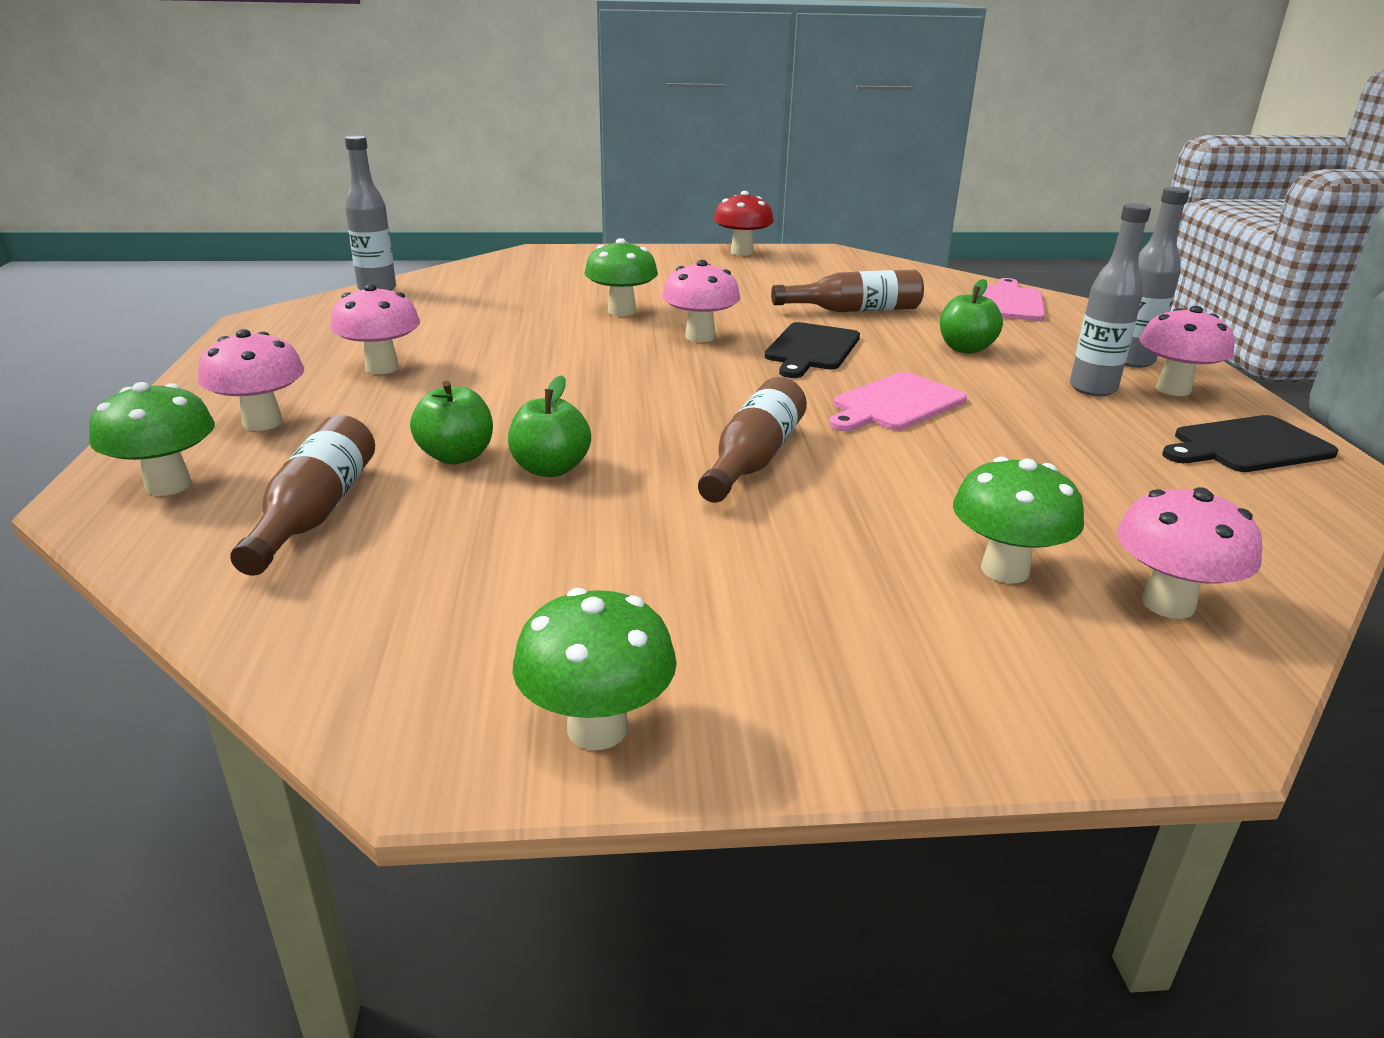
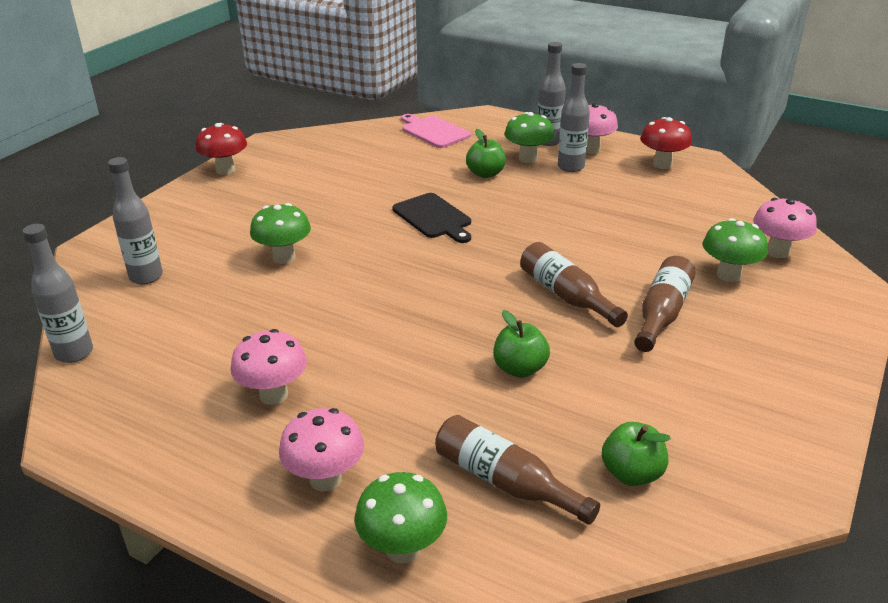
camera: 55 degrees left, 5 degrees up
green apple [410,381,493,464] -> green apple moved to [602,422,671,486]
green mushroom [512,588,677,750] -> green mushroom moved to [504,112,554,163]
pink mushroom [662,260,740,342] -> none
brown bottle [771,270,924,312] -> brown bottle moved to [634,256,696,352]
pink cutting board [829,372,967,431] -> none
black cutting board [1162,415,1339,472] -> red mushroom [640,117,692,169]
none -> grey bottle [108,157,163,284]

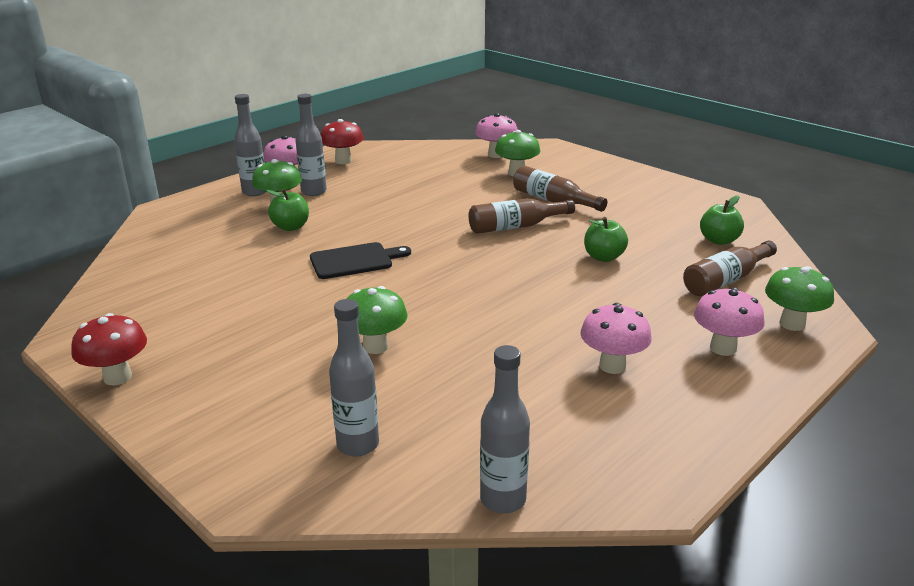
camera: 75 degrees left, 5 degrees down
pink cutting board [401,114,471,148] -> none

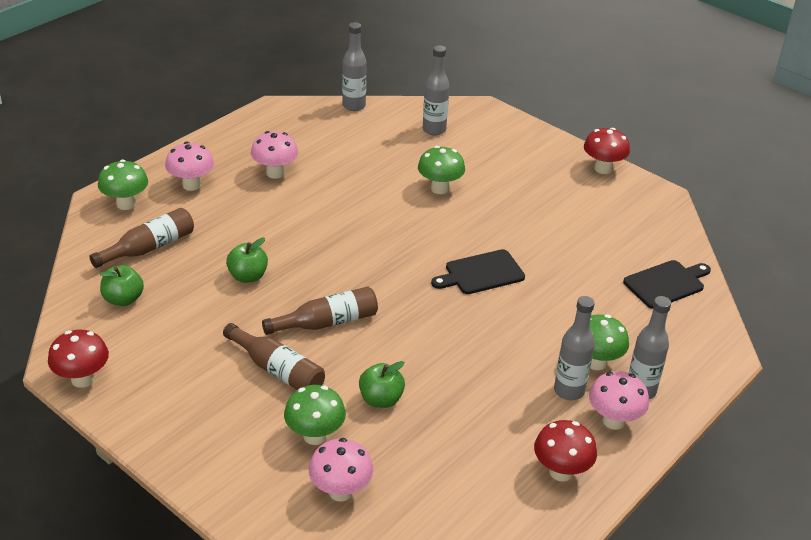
camera: 175 degrees right, 10 degrees up
green apple [266,189,309,231] -> green apple moved to [359,361,405,408]
none -> red mushroom [48,330,109,388]
none -> black cutting board [623,260,711,309]

